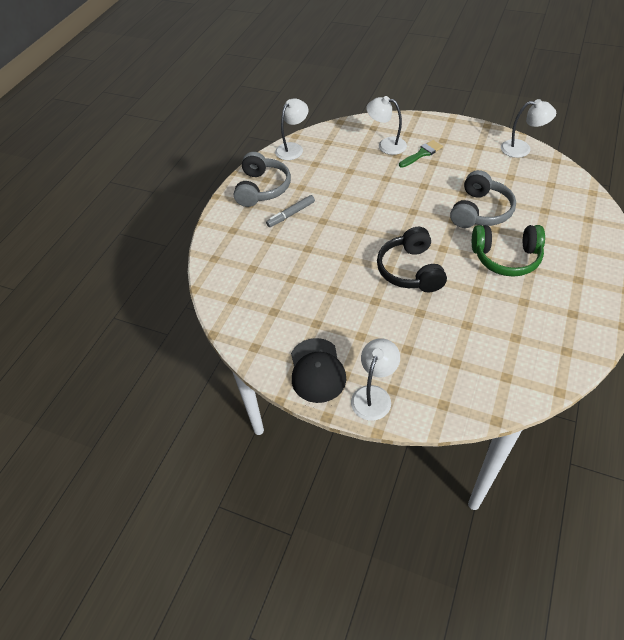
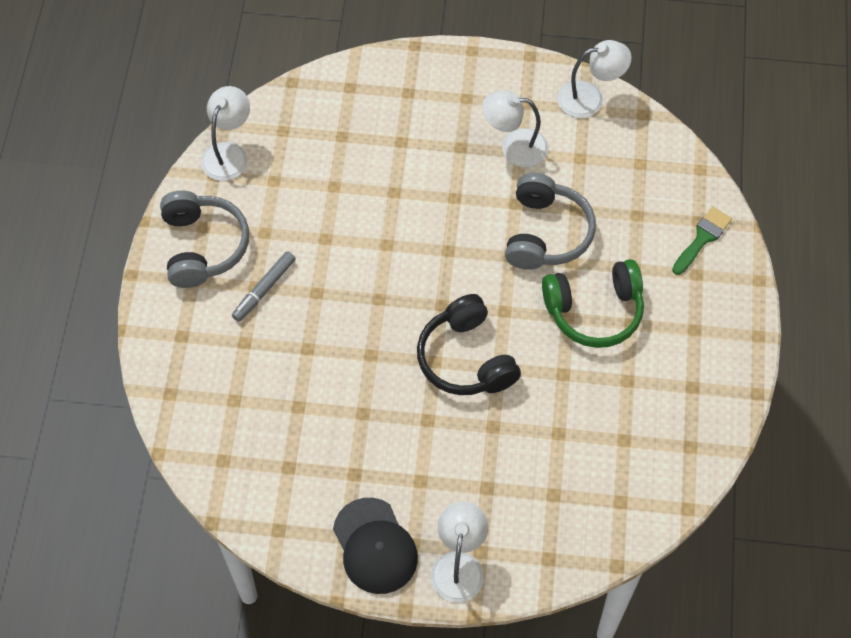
camera: 20 degrees left, 10 degrees up
white lamp [366,96,407,155] -> white lamp moved to [482,90,548,167]
green brush [399,140,443,168] -> green brush moved to [672,207,732,275]

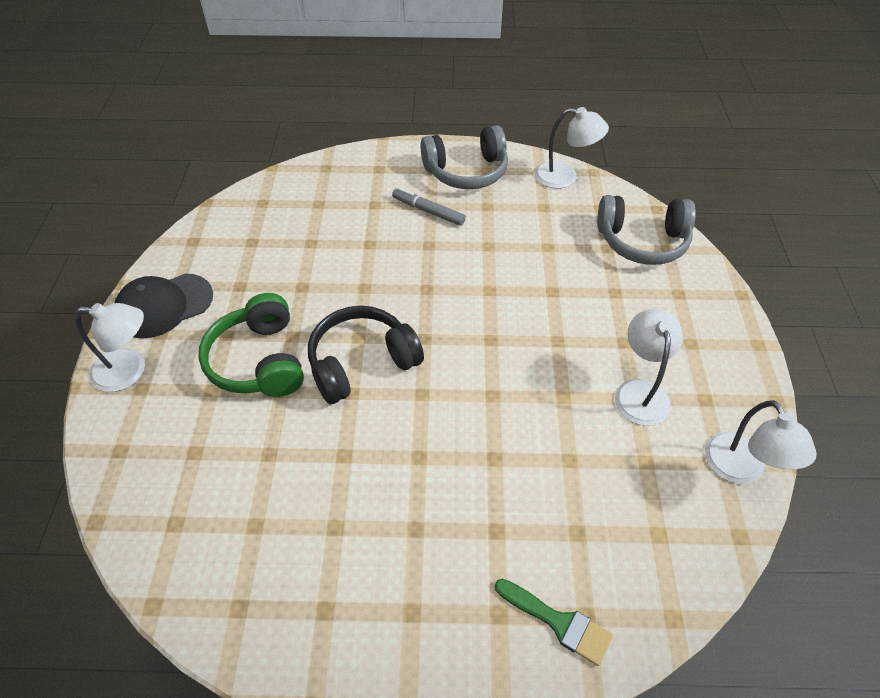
camera: 85 degrees right, 10 degrees down
grey headphones [505,173,596,270] -> grey headphones moved to [597,195,696,265]
green headphones [542,259,644,348] -> green headphones moved to [198,293,304,397]

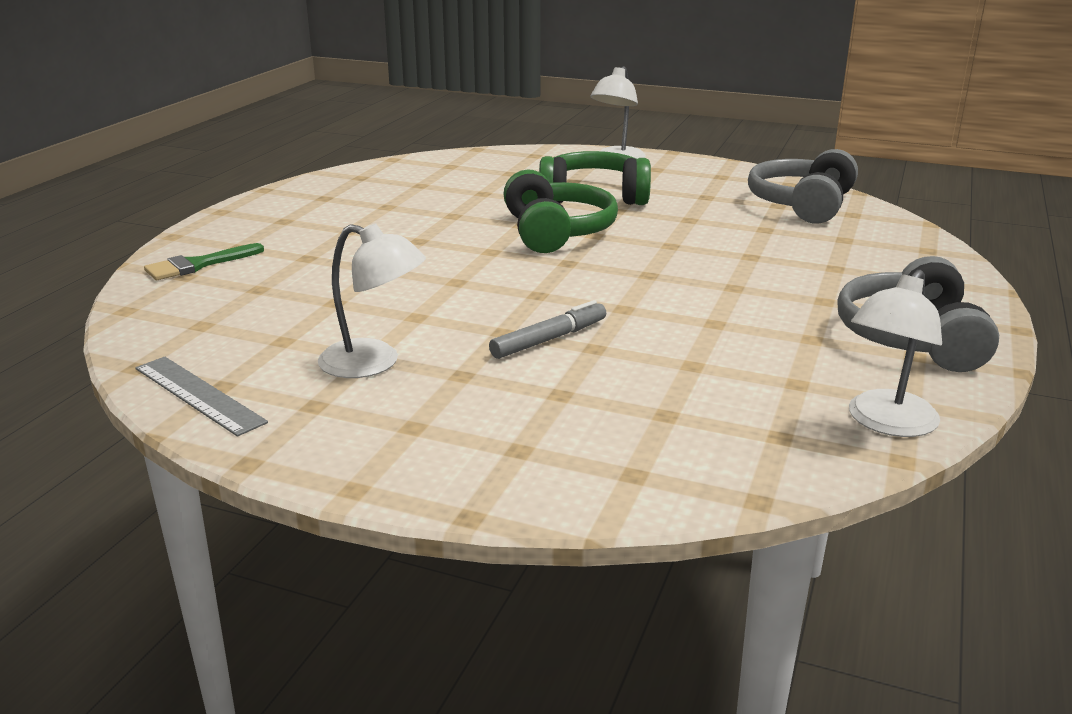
camera: 110 degrees right, 25 degrees down
black cap [115,273,213,338] -> none
black headphones [308,306,424,404] -> green headphones [503,169,618,253]
grey marker [392,187,466,226] -> grey marker moved to [489,300,606,359]
grey headphones [597,195,696,265] -> grey headphones moved to [748,149,858,224]
white lamp [705,400,817,484] -> grey ruler [135,357,268,437]

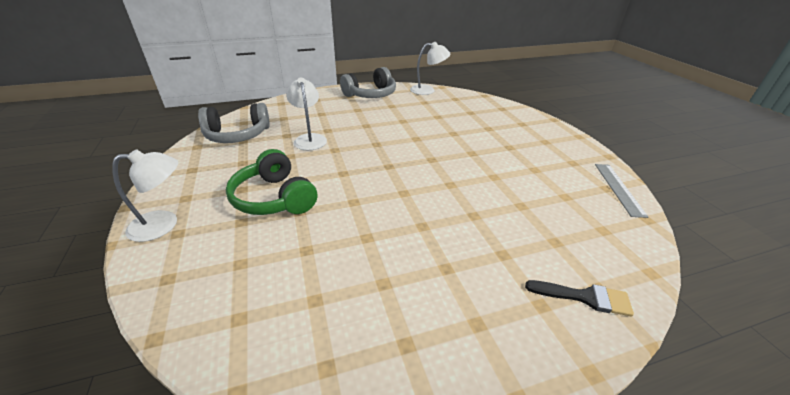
camera: 130 degrees left, 10 degrees up
green brush [144,243,264,280] -> black brush [525,280,634,316]
white lamp [318,223,426,378] -> white lamp moved to [286,78,327,150]
grey marker [489,300,606,359] -> none
green headphones [503,169,618,253] -> none

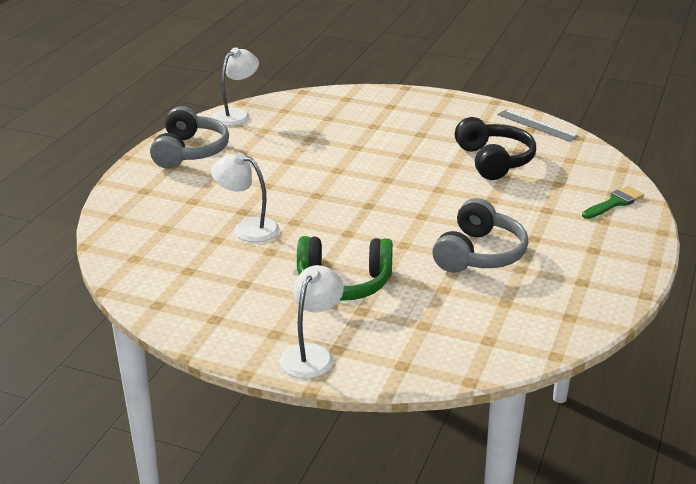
camera: 50 degrees left, 5 degrees down
grey headphones [198,103,270,143] -> grey headphones moved to [432,198,528,273]
black brush [525,280,634,316] -> green brush [582,186,644,219]
none -> black headphones [455,117,536,180]

